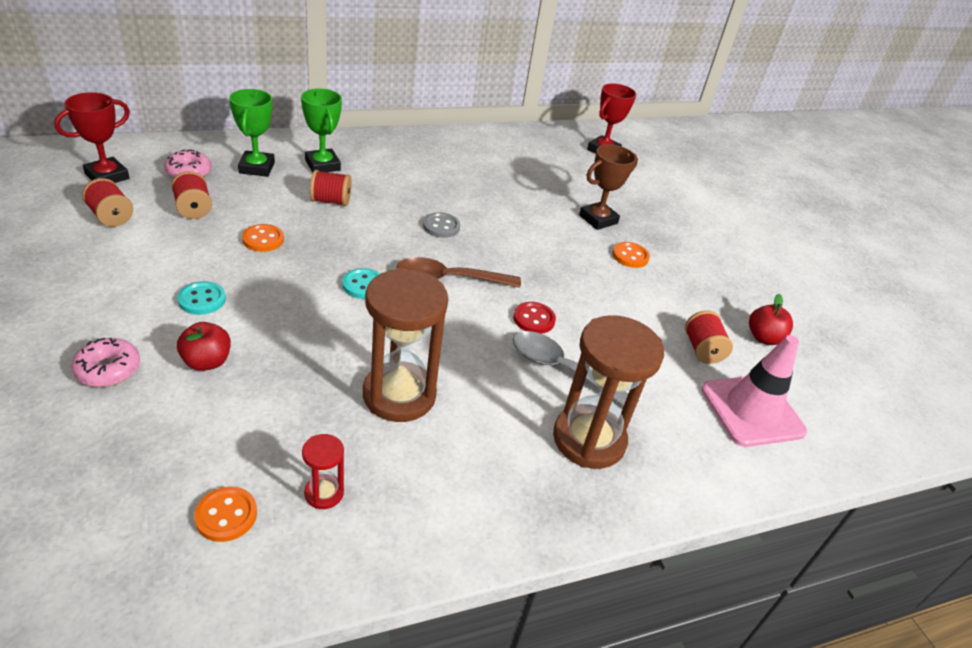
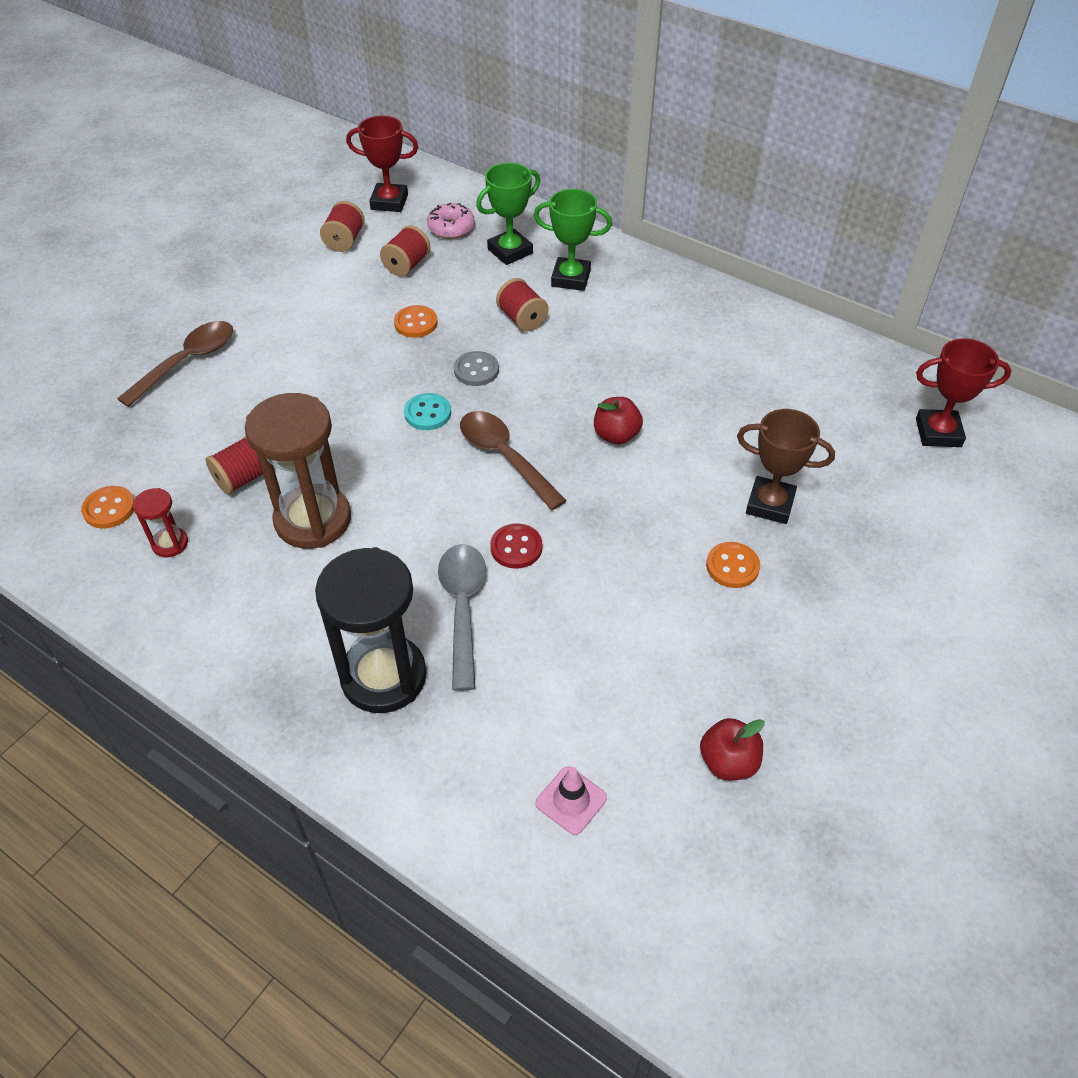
camera: 60 degrees right, 10 degrees up
pink donut [71,338,140,387] -> brown spoon [117,321,233,407]
turquoise button [177,281,226,315] -> none
red apple [177,322,231,371] -> red apple moved to [594,397,643,444]
green trophy [301,89,342,173] -> green trophy turned 75 degrees clockwise [534,189,612,291]
grey button [423,212,460,238] -> grey button moved to [454,351,499,386]
brown hourglass [553,315,664,469] -> black hourglass [315,547,427,713]
red spool [685,310,733,364] -> red spool moved to [206,436,263,495]
pink traffic cone [701,335,807,447] -> pink traffic cone [535,767,607,835], size x0.49

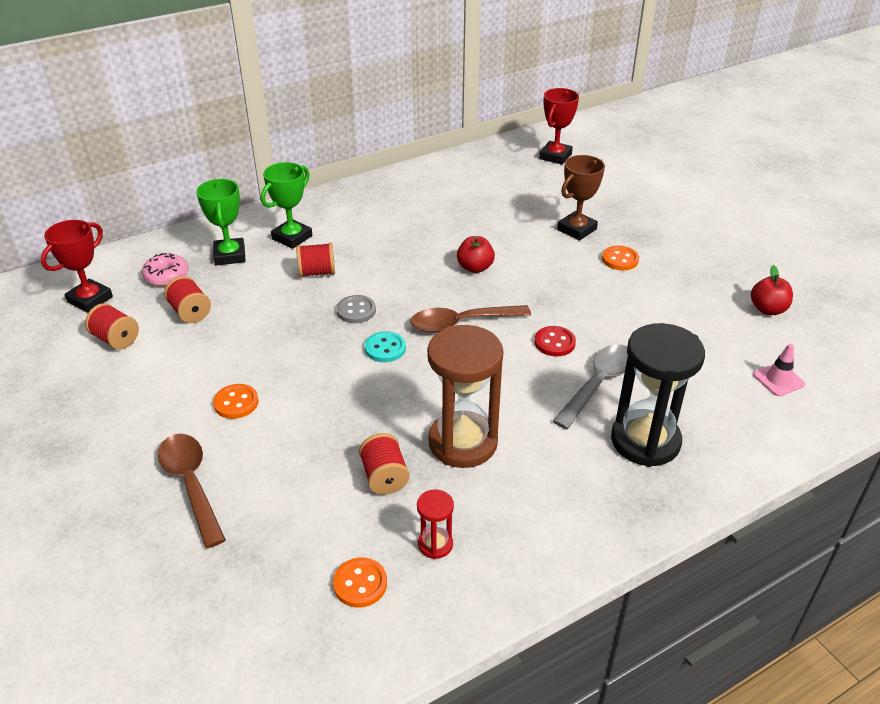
camera: 65 degrees left, 10 degrees down
orange button [394,305,438,338] -> orange button moved to [213,384,258,419]
grey spoon [438,544,486,691] -> grey spoon turned 105 degrees clockwise [553,344,628,429]

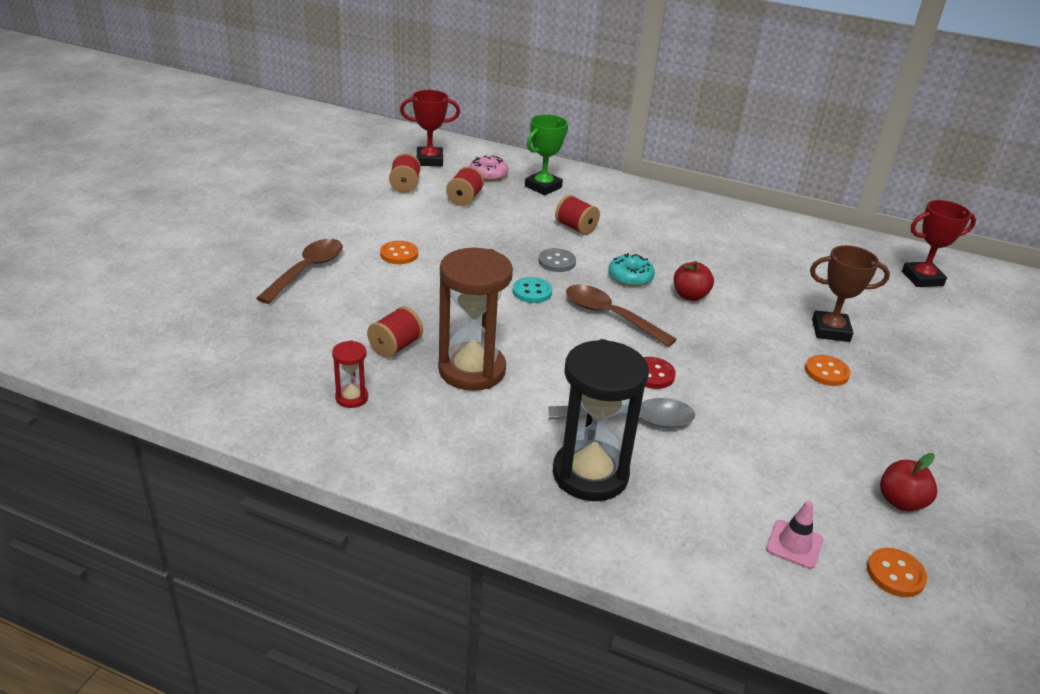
camera: 50 degrees right, 5 degrees down
green trophy [261,162,312,249] -> none
orange button [333,557,387,608] -> orange button moved to [867,548,927,597]
none -> turquoise donut [608,253,655,287]

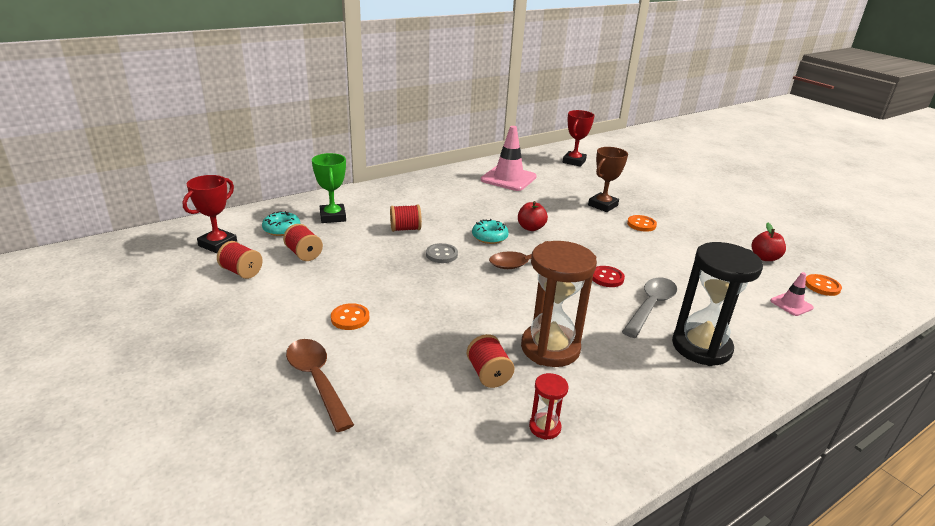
camera: 55 degrees left, 5 degrees down
pink donut [470,155,508,181] -> turquoise donut [262,211,300,236]
turquoise button [513,277,552,303] -> none
none -> pink traffic cone [481,126,537,191]

